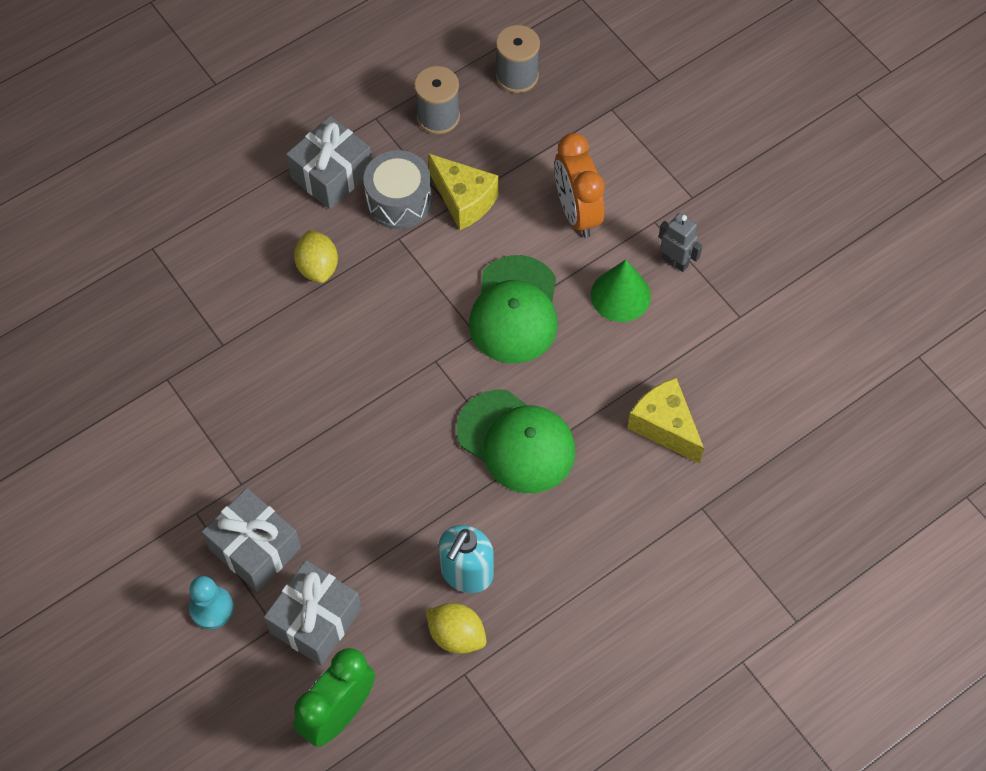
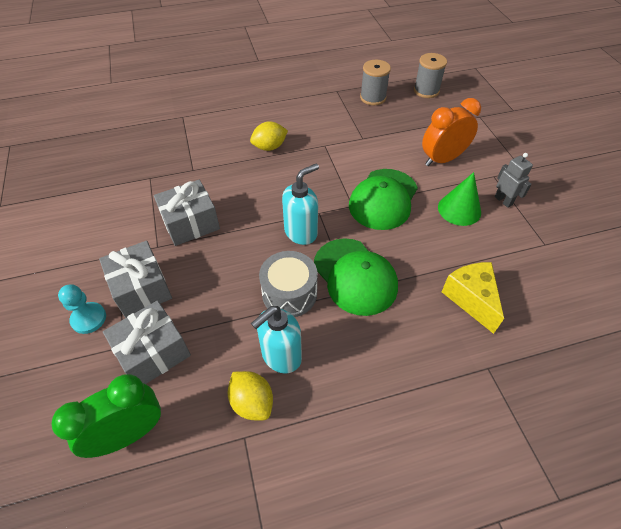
camera: 20 degrees right, 10 degrees down
grey gift [286,116,372,209] -> grey gift moved to [154,180,220,246]
yellow lemon [294,230,338,283] -> yellow lemon turned 60 degrees clockwise [250,121,288,151]
grey drum [363,150,432,229] -> grey drum moved to [259,251,318,317]
yellow cheese [428,154,499,230] -> none
orange clock [555,133,605,238] -> orange clock turned 60 degrees clockwise [422,98,481,166]
none -> turquoise soap dispenser [282,163,319,245]

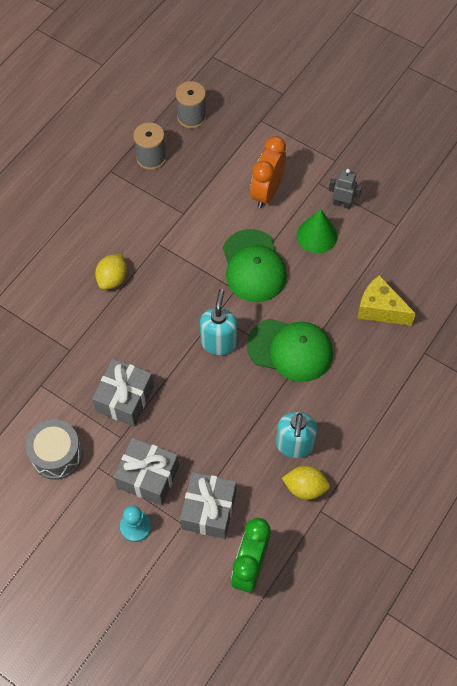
camera: 40 degrees left, 10 degrees up
grey drum [259,251,318,317] -> grey drum moved to [26,419,83,480]

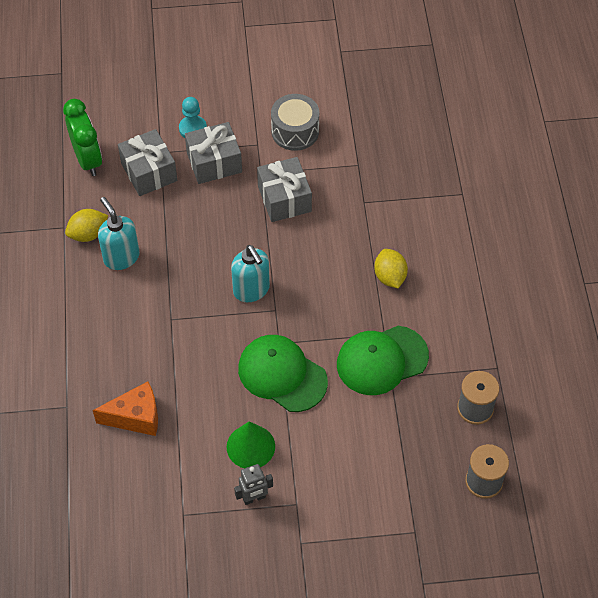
camera: 140 degrees right, 5 degrees down
green cap [247,319,333,382] -> green cap moved to [337,326,429,395]
orange clock [250,136,286,208] -> none
yellow cheese [357,275,416,326] -> orange cheese [93,382,158,436]

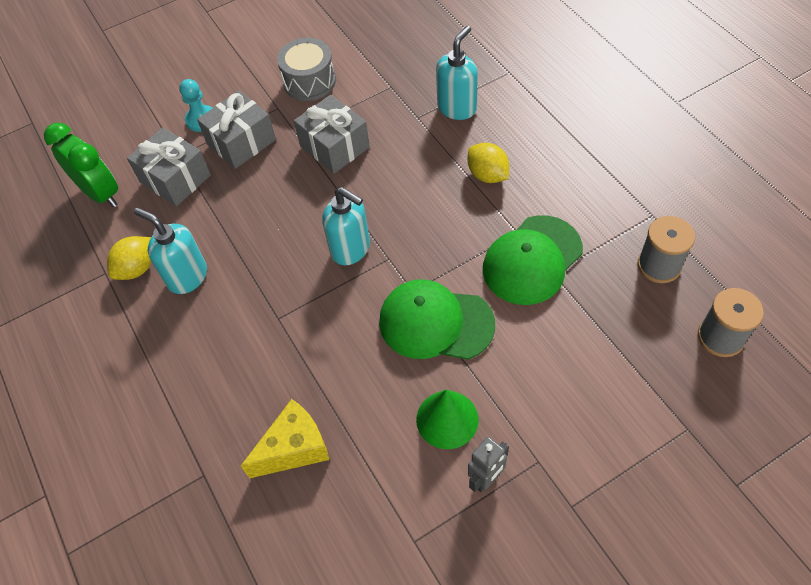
camera: 20 degrees left, 0 degrees up
orange cheese [93,382,158,436] -> yellow cheese [241,399,329,478]
none -> turquoise soap dispenser [436,26,478,120]

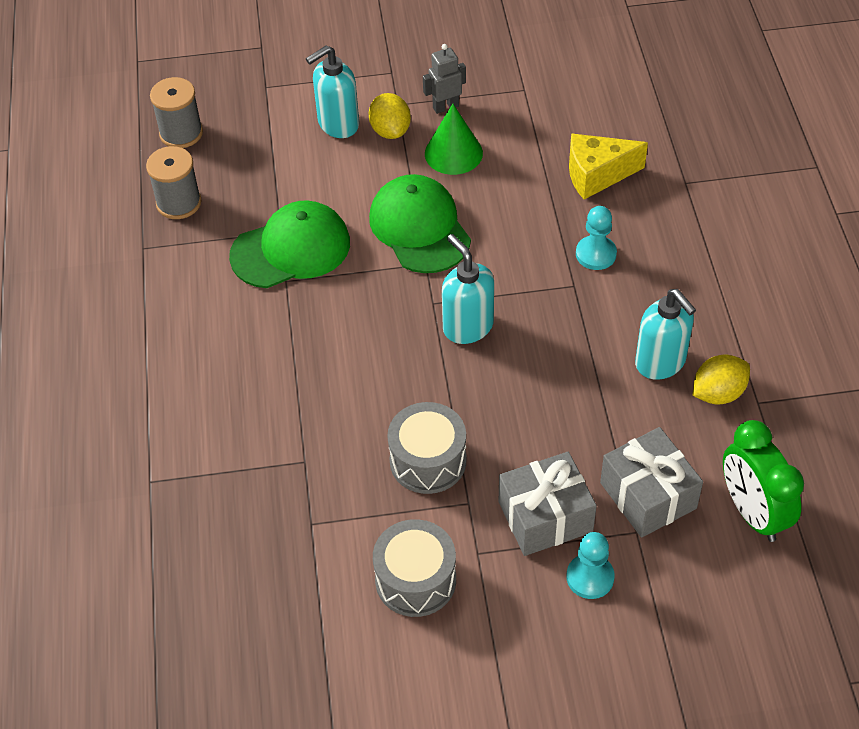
camera: 160 degrees left, 5 degrees down
grey gift [294,95,370,174] -> grey drum [387,402,466,494]
green cap [379,279,495,360] -> green cap turned 150 degrees counterclockwise [369,174,471,273]
turquoise soap dispenser [436,26,478,120] -> turquoise soap dispenser moved to [306,45,359,138]
yellow lemon [468,143,509,183] -> yellow lemon moved to [369,93,411,139]
none -> turquoise pawn [576,206,617,270]

